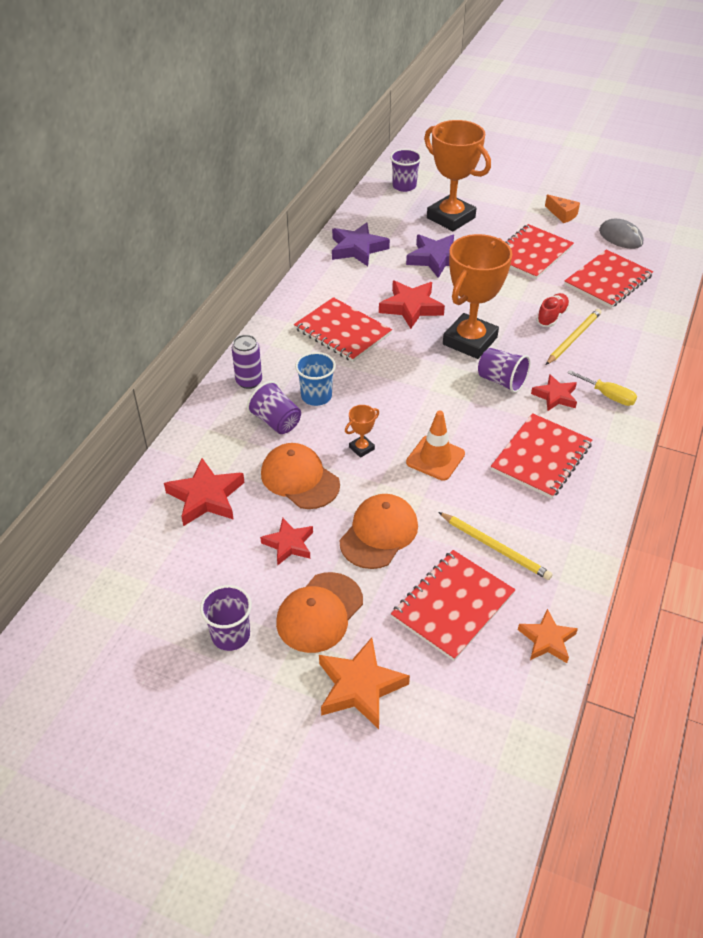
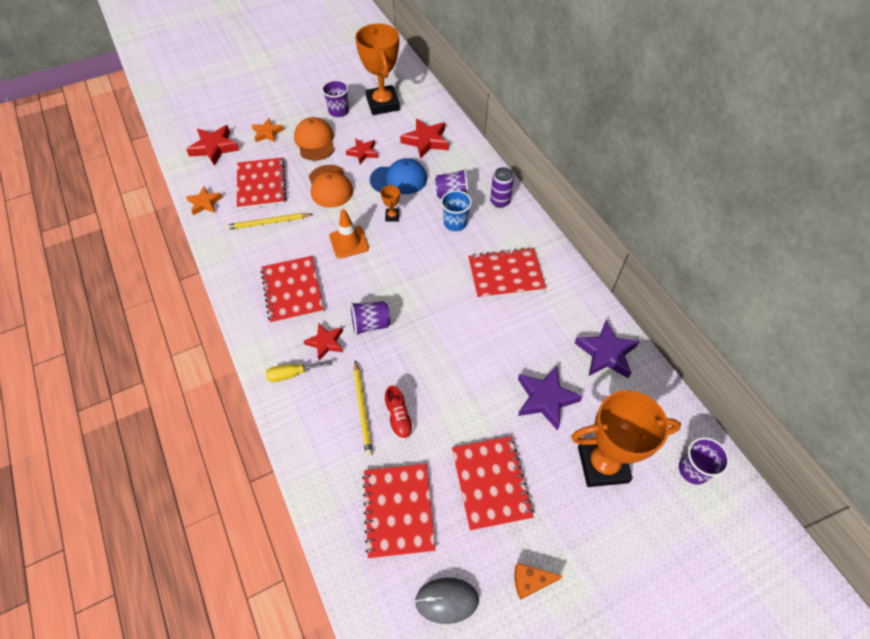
camera: 130 degrees right, 10 degrees up
orange cap [261,443,340,509] -> blue cap [370,158,427,194]
orange star [319,637,410,729] -> orange star [252,118,284,142], size x0.65
red star [379,281,445,329] -> red star moved to [186,125,239,166]
orange trophy [443,234,513,359] -> orange trophy moved to [355,24,400,115]

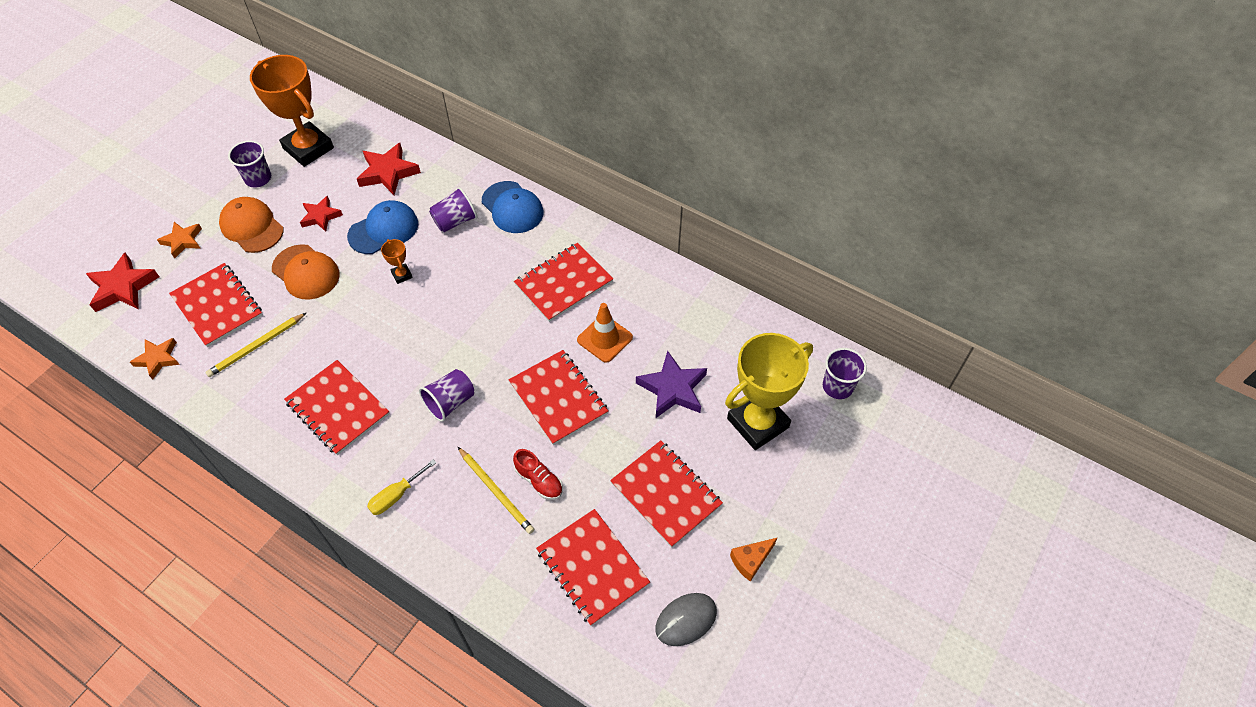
camera: 30 degrees left, 0 degrees up
red star [304,323,343,361] -> none
orange traffic cone [329,209,369,259] -> orange traffic cone moved to [577,303,633,363]
blue cup [441,190,472,231] -> none
purple can [490,167,514,208] -> blue cap [482,181,544,233]
orange trophy [571,390,681,487] -> yellow trophy [725,333,813,450]
purple star [574,320,640,378] -> none
none -> red notebook [509,350,609,445]

